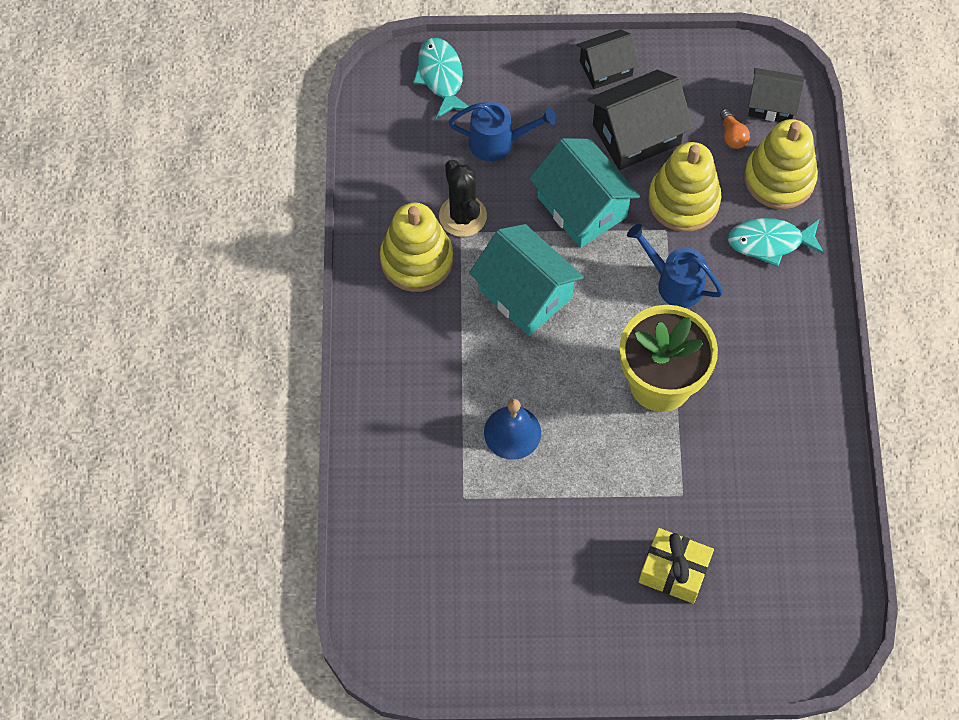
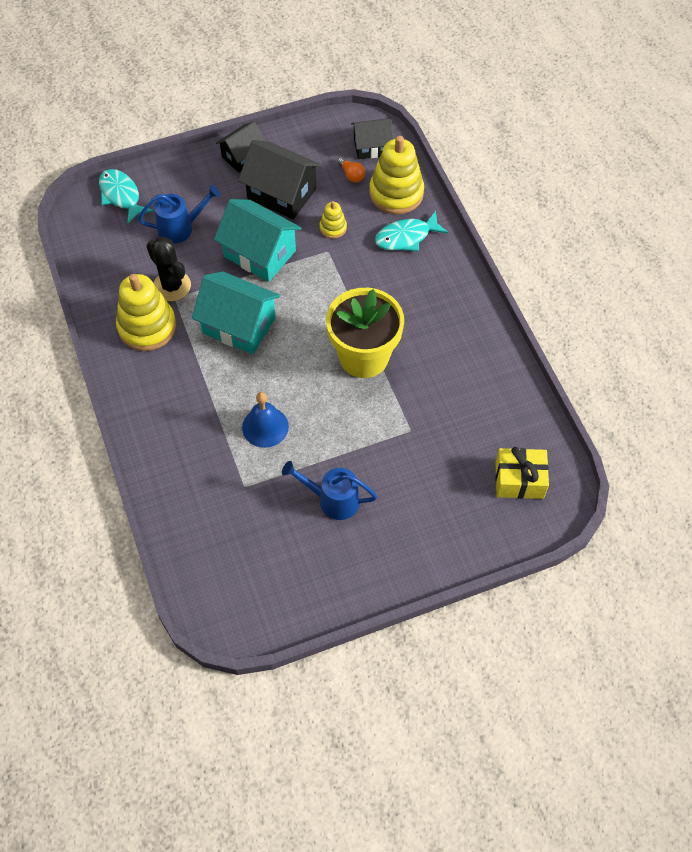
camera: 20 degrees left, 5 degrees down
black house [587,70,693,170] -> black house turned 75 degrees clockwise [238,140,322,219]
blue watering can [627,224,723,308] -> blue watering can moved to [282,461,377,520]
yellow gift [639,528,714,604] -> yellow gift moved to [495,447,549,499]
yellow stacking toy [648,142,721,232] -> yellow stacking toy [320,201,347,239], size x0.49

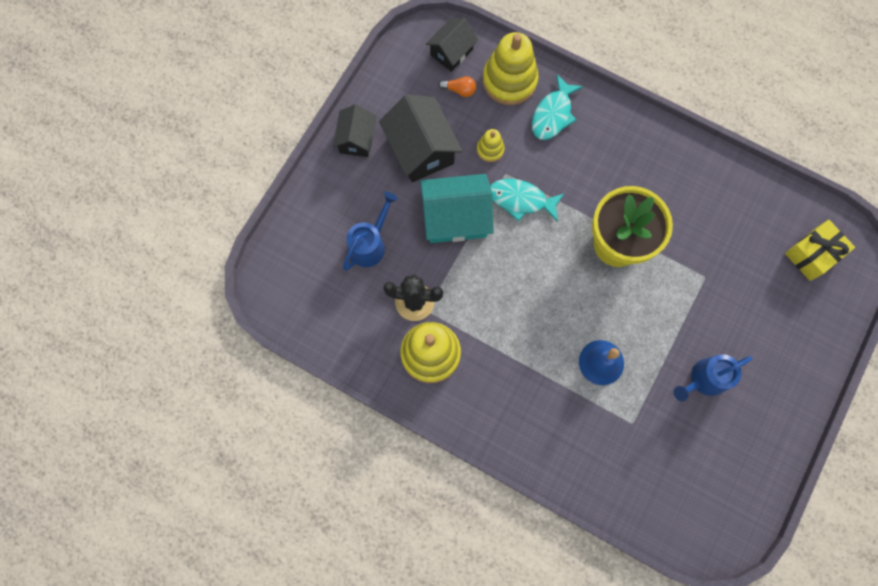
camera: 40 degrees left, 15 degrees up
turquoise fish [99,169,153,224] -> turquoise fish moved to [490,179,565,222]
turquoise house [192,272,280,354] -> none
black house [238,140,322,219] -> black house turned 75 degrees clockwise [379,94,462,182]

